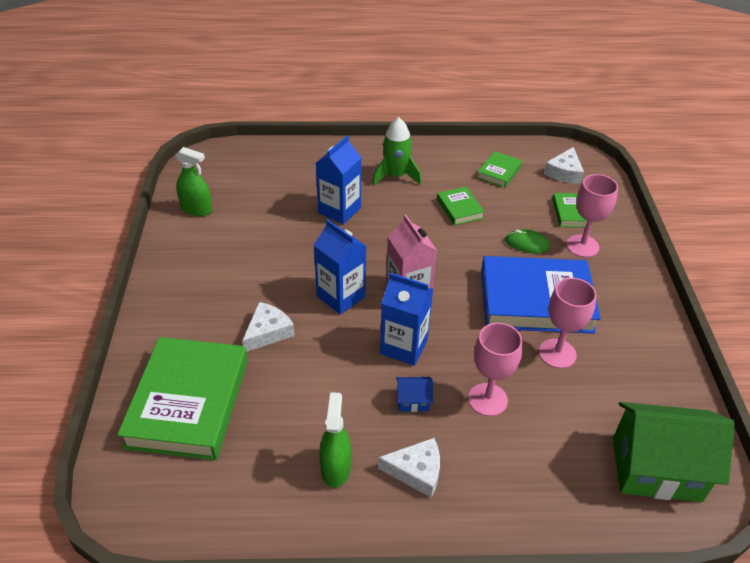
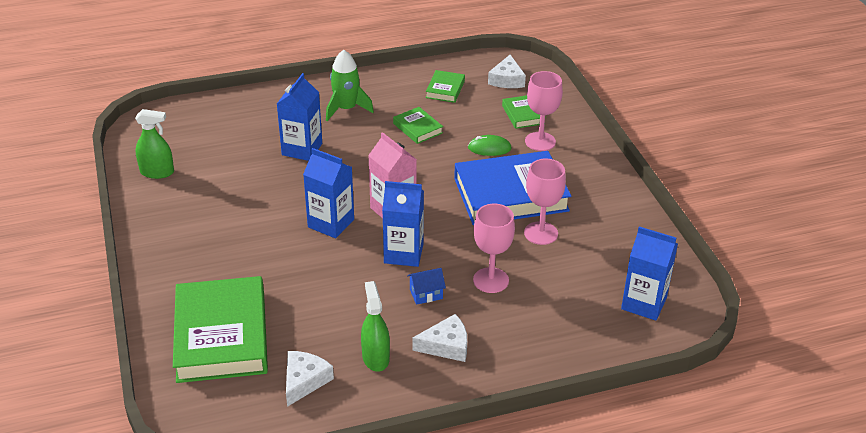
camera: 15 degrees left, 5 degrees down
white cheese [242,302,295,352] -> white cheese moved to [286,351,334,407]
green house [613,402,735,502] -> blue carton [621,227,678,321]

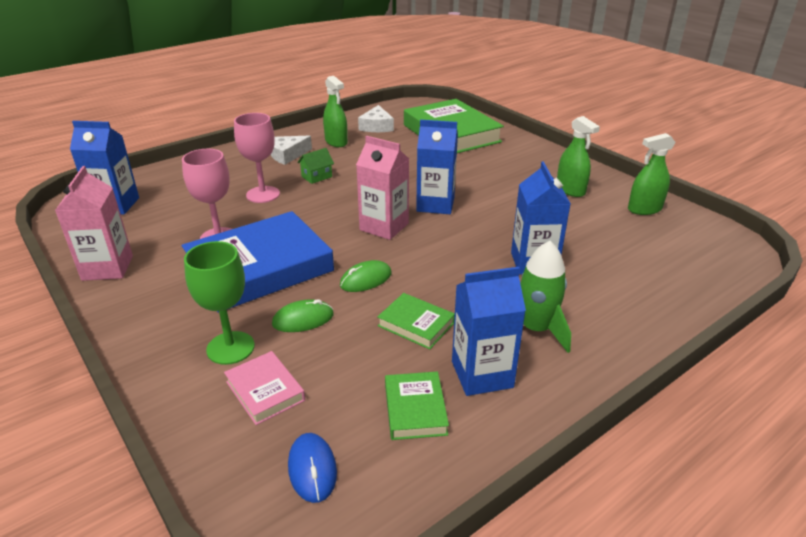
camera: 160 degrees right, 5 degrees down
blue carton [382,181,424,267] -> blue carton moved to [452,267,526,396]
blue house [407,268,446,305] -> green house [297,148,334,184]
white cheese [488,55,526,88] -> blue mouse [288,433,337,503]
green book [502,95,546,129] -> pink book [224,351,305,425]
pink goblet [525,71,563,151] -> green goblet [184,241,255,365]
none -> pink carton [55,166,133,281]
none -> green mouse [340,260,392,292]
none -> green spray bottle [557,116,600,197]

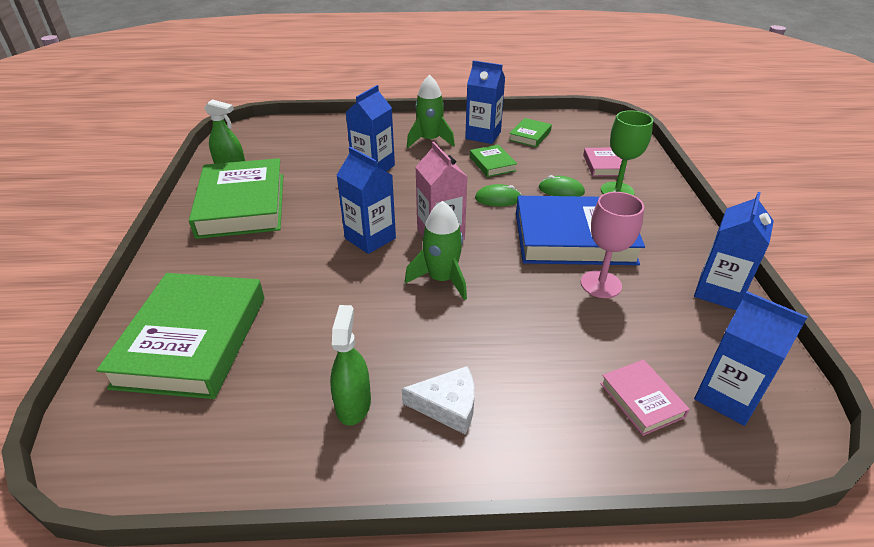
camera: 145 degrees left, 5 degrees up
pink carton [55,166,133,281] -> blue carton [694,192,774,310]
pink goblet [234,113,280,203] -> none
blue mouse [288,433,337,503] -> none
green house [297,148,334,184] -> none
white cheese [358,105,394,132] -> none
green spray bottle [557,116,600,197] -> green book [189,158,283,239]
none -> green rocket [405,201,467,300]
none -> pink book [600,360,690,436]

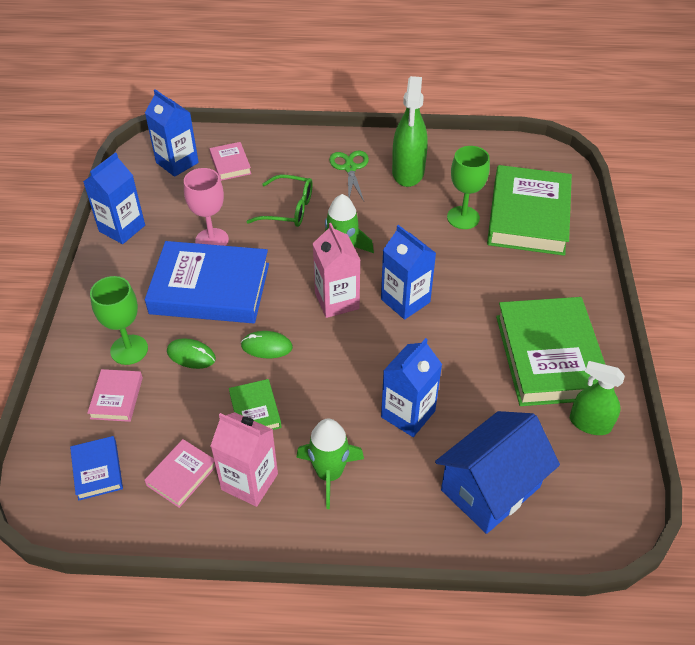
camera: 175 degrees left, 10 degrees up
green spray bottle [330,305,371,426] -> green spray bottle [392,76,428,187], size x1.51
white cheese [402,366,475,434] -> green scissors [329,150,369,201]
blue carton [465,60,505,144] -> pink carton [211,412,278,507]
green book [509,118,552,147] -> pink book [145,439,216,508]
none -> blue book [70,436,123,501]
none -> green glasses [246,175,313,227]
none -> blue house [435,411,560,534]
none -> green goblet [447,146,490,229]

